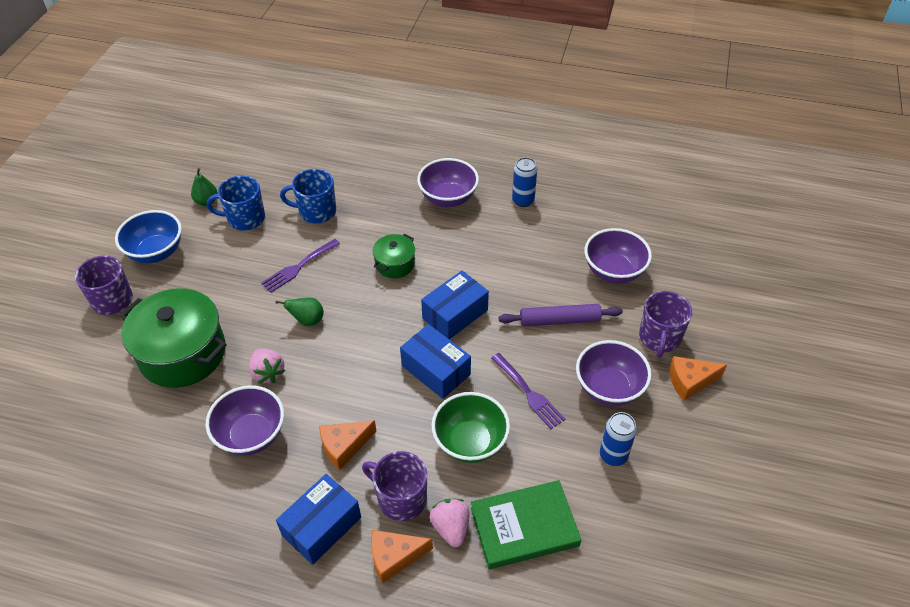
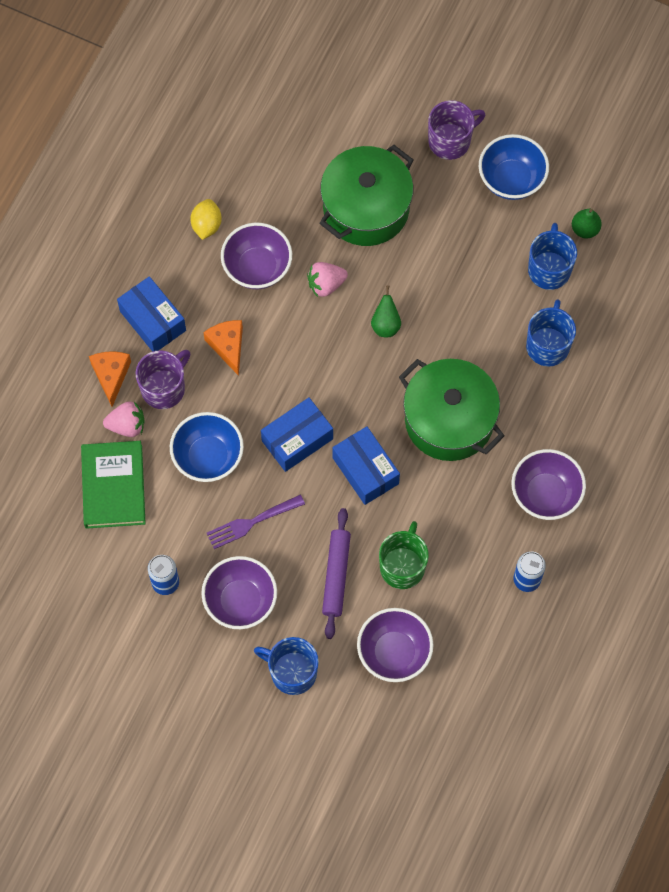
camera: 100 degrees right, 20 degrees up
purple fork [261,239,340,293] -> none
green pot [372,234,415,278] -> green pot [399,359,504,461], size x2.00
green bowl [431,392,510,463] -> blue bowl [170,412,244,482]
purple mug [639,291,692,358] -> blue mug [254,637,319,695]
orange cheese [670,356,727,401] -> none
none -> yellow lemon [190,199,222,240]
none -> green mug [379,521,429,589]

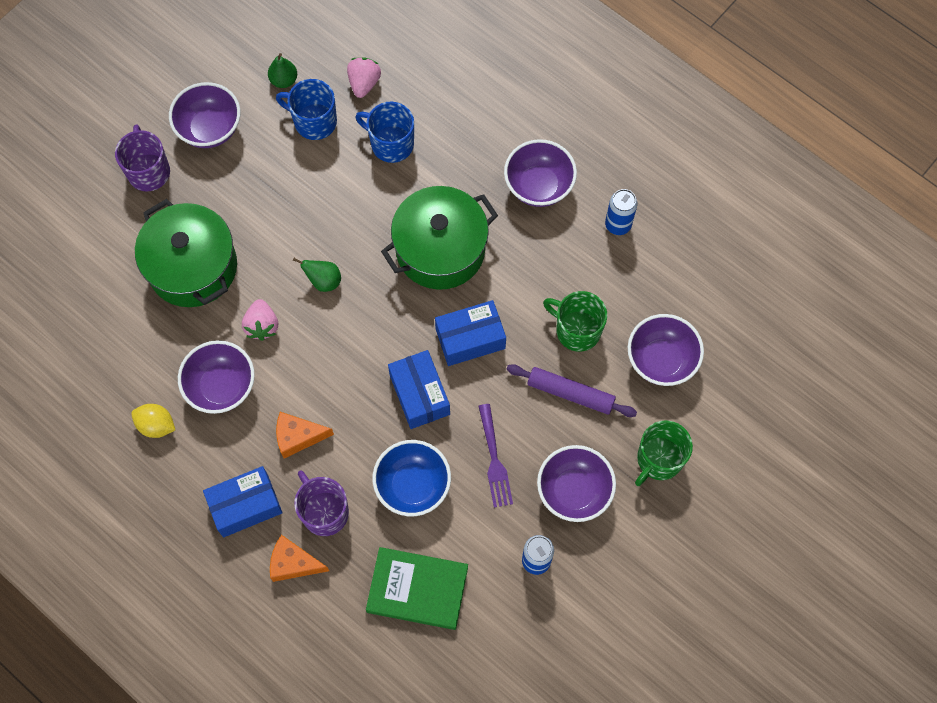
camera: 75 degrees left, 0 degrees up
pink strawberry [103,401,145,437] -> pink strawberry moved to [347,58,381,98]
blue mug [254,637,319,695] -> green mug [635,420,693,486]
blue bowl [479,134,549,200] -> purple bowl [169,82,240,148]

